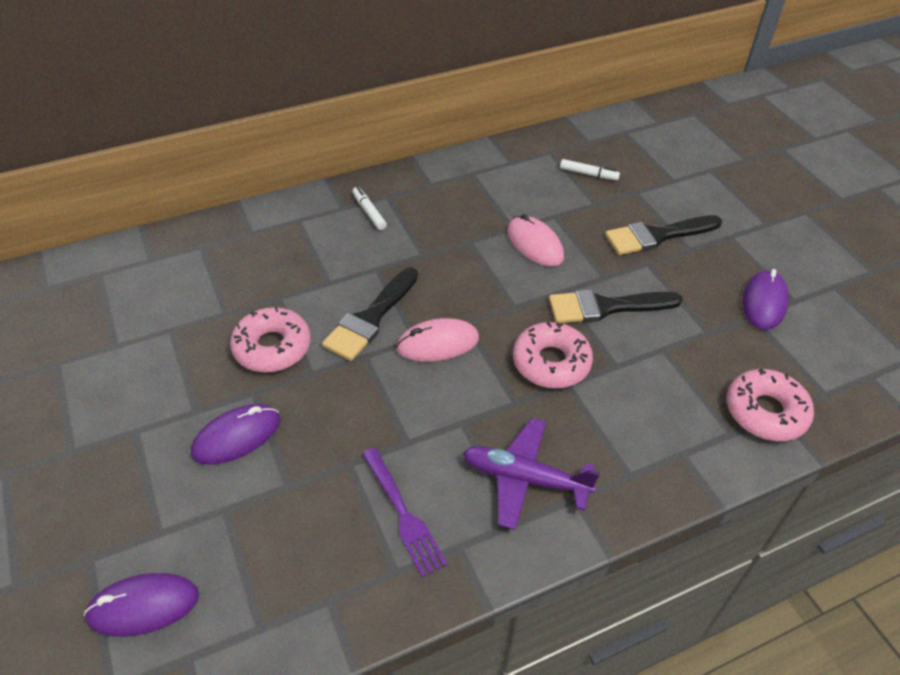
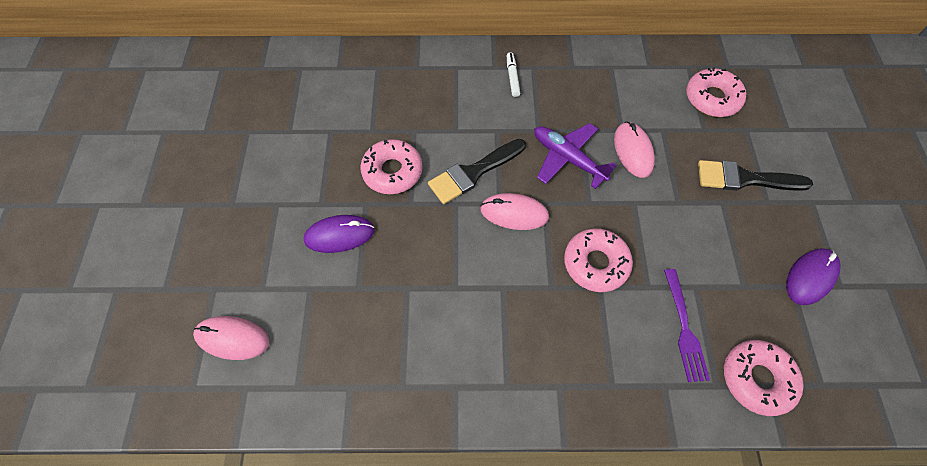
camera: 25 degrees right, 15 degrees up
purple mouse [83,573,199,637] -> pink mouse [193,316,269,360]
purple fork [362,447,447,577] -> purple fork moved to [664,269,710,382]
purple plane [463,418,600,530] -> purple plane moved to [534,123,617,189]
black brush [549,289,683,323] -> none
white marker [560,159,620,180] -> pink donut [686,67,746,117]

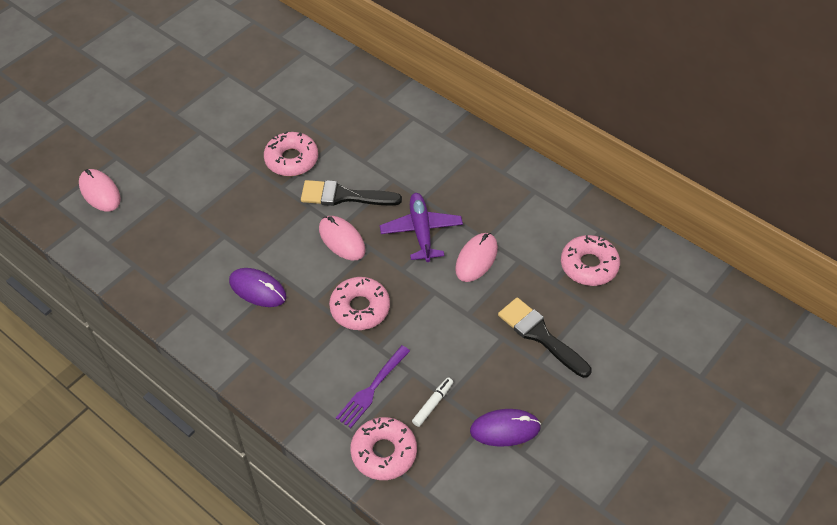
camera: 40 degrees right, 10 degrees down
purple mouse [304,215,375,253] -> purple mouse moved to [229,268,287,307]
white marker [507,52,521,97] -> white marker moved to [412,377,453,427]

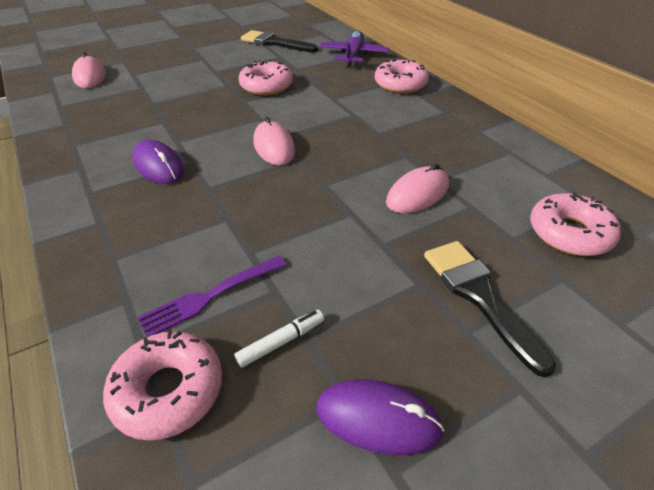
camera: 20 degrees right, 10 degrees down
black brush [301,180,402,206] -> black brush moved to [241,30,318,52]
pink donut [329,277,390,330] -> pink donut moved to [375,59,429,94]
purple plane [380,193,463,262] -> purple plane moved to [319,31,389,67]

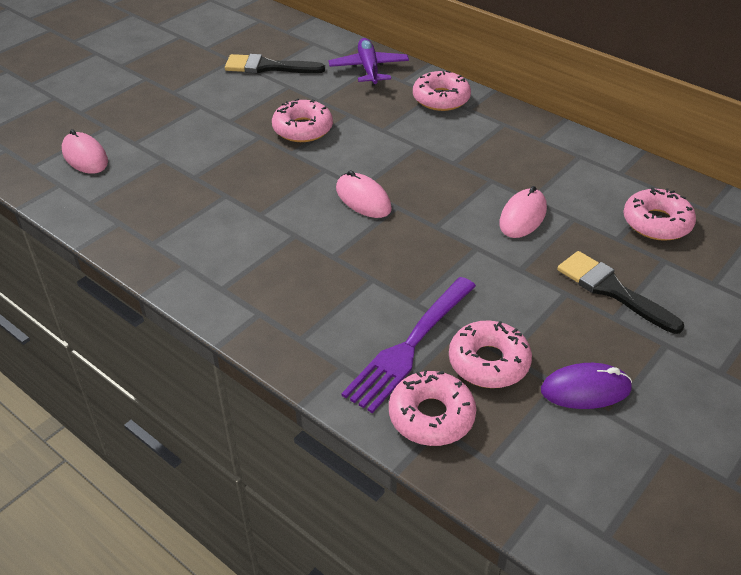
camera: 20 degrees left, 0 degrees up
purple mouse [132,140,184,184] -> none
purple fork [138,256,286,337] -> purple fork [341,277,476,413], size x1.52
white marker [234,310,324,368] -> pink donut [449,320,532,388]

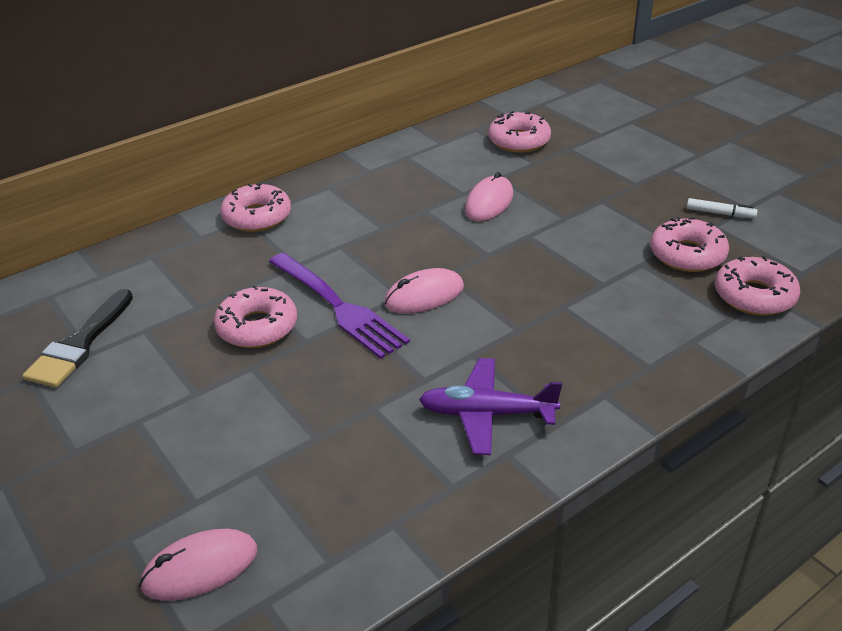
camera: 75 degrees left, 5 degrees down
purple plane [329,38,409,86] -> purple plane moved to [419,358,562,455]
purple fork [341,277,476,413] -> purple fork moved to [269,253,410,359]
pink mouse [499,186,547,238] -> pink mouse turned 75 degrees clockwise [465,172,513,221]
purple mouse [541,363,632,409] -> white marker [687,198,758,218]
black brush [557,251,684,334] -> none

